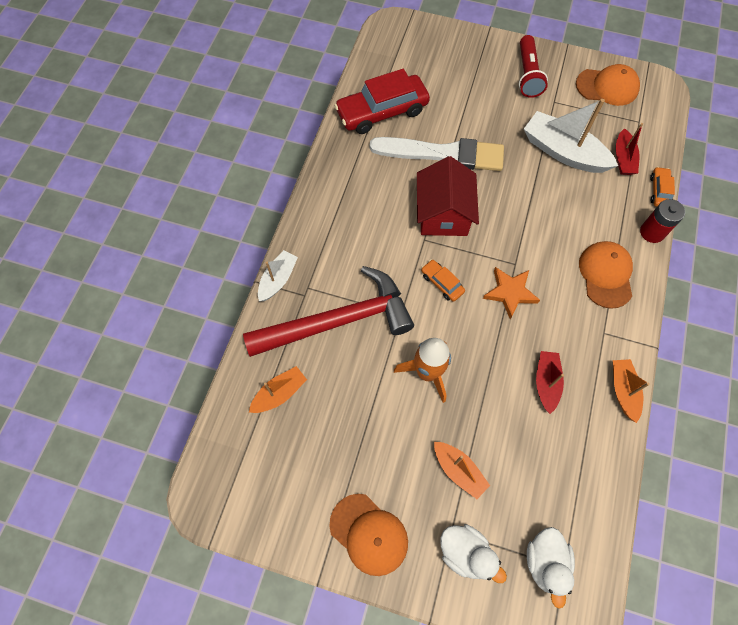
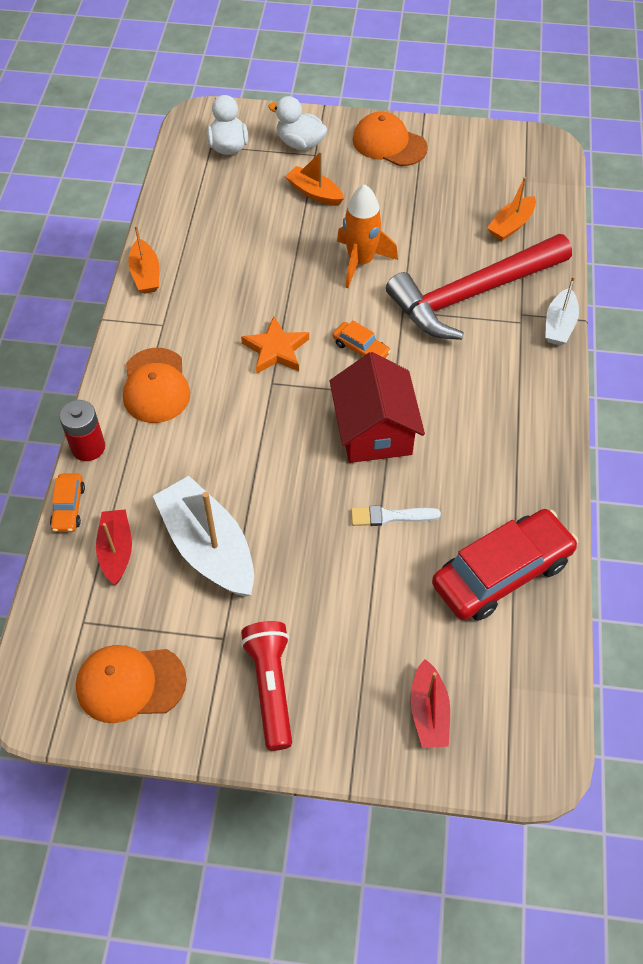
camera: 170 degrees right, 10 degrees down
white brush [370,137,504,171] -> white brush [351,505,441,526], size x0.44
white boat [524,99,618,173] -> white boat turned 150 degrees counterclockwise [153,476,254,597]
red boat [536,351,564,414] -> red boat moved to [410,659,450,748]

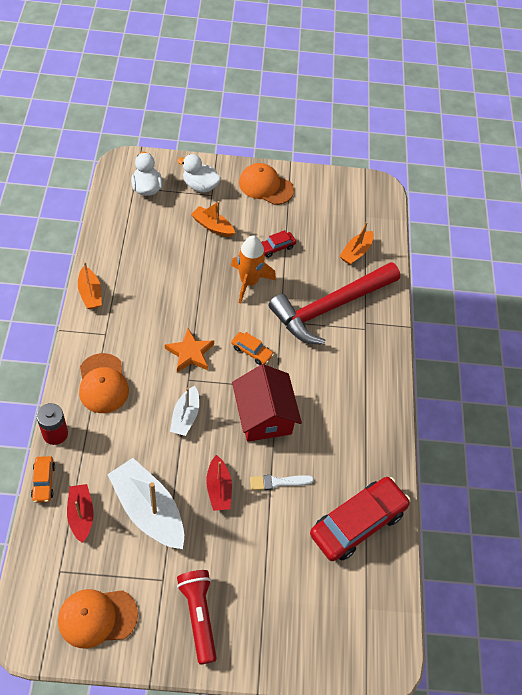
camera: 10 degrees left, 0 degrees up
red boat [410,659,450,748] -> red boat moved to [206,455,232,511]
white boat [545,276,579,345] -> white boat moved to [170,386,199,436]
none -> red car [261,230,296,258]

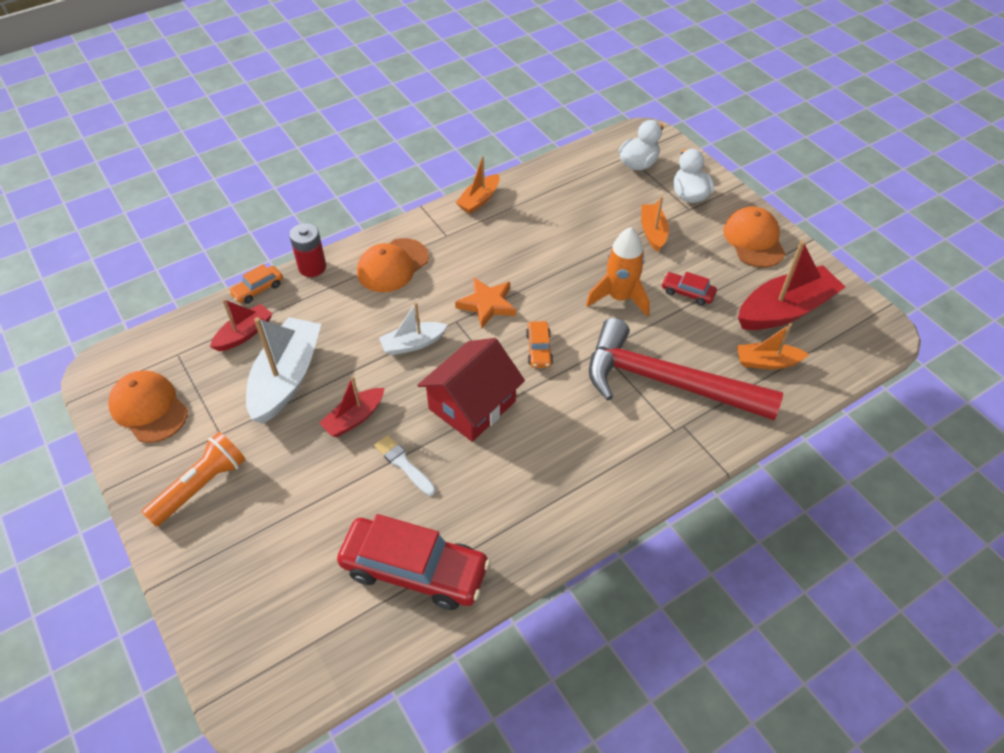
camera: 60 degrees right, 5 degrees down
red flashlight [177,570,217,665] -> orange flashlight [141,432,246,527]
none -> red boat [738,240,845,330]

